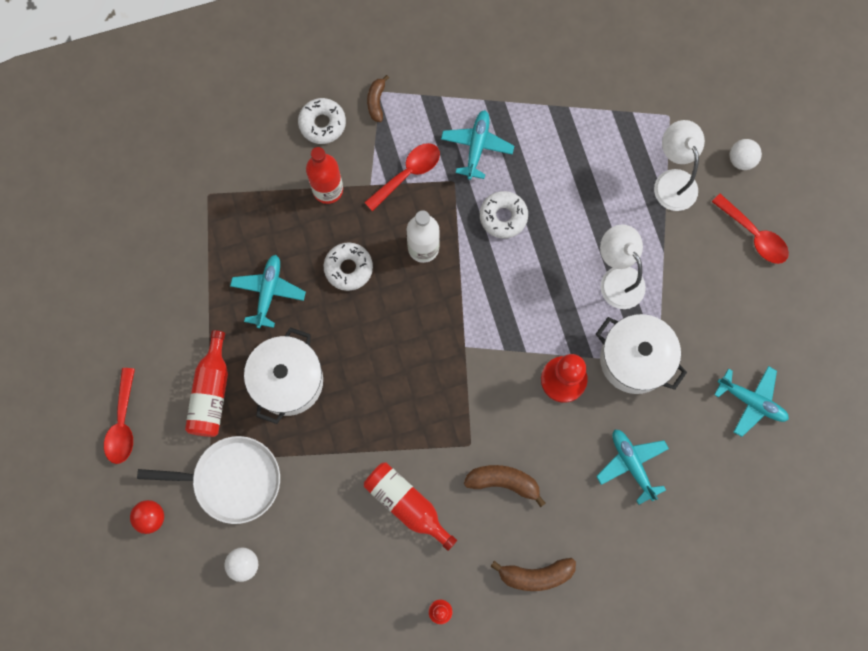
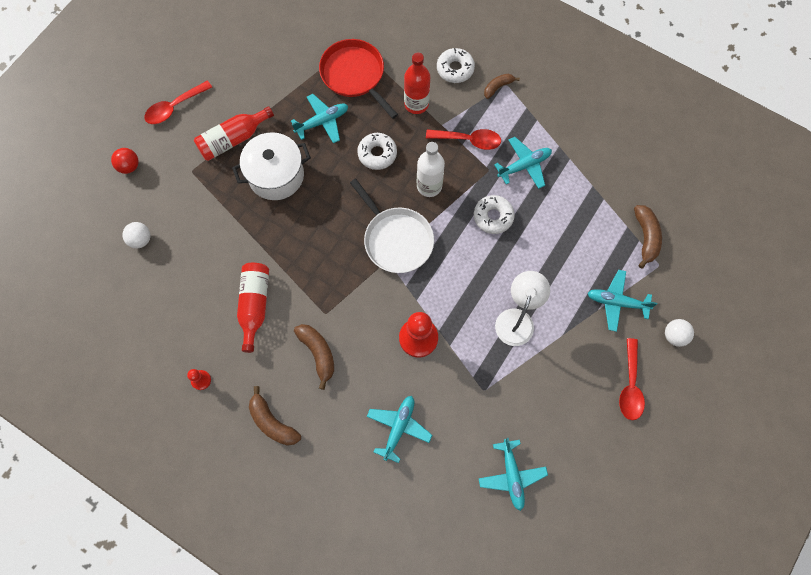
camera: 50 degrees right, 5 degrees down
white pan [137,436,280,524] -> white pan moved to [350,179,434,273]
white pot [596,314,687,394] -> none
white lamp [654,120,705,211] -> turquoise plane [587,270,657,332]
none -> red pan [319,39,398,119]
none -> brown banana [634,205,662,269]

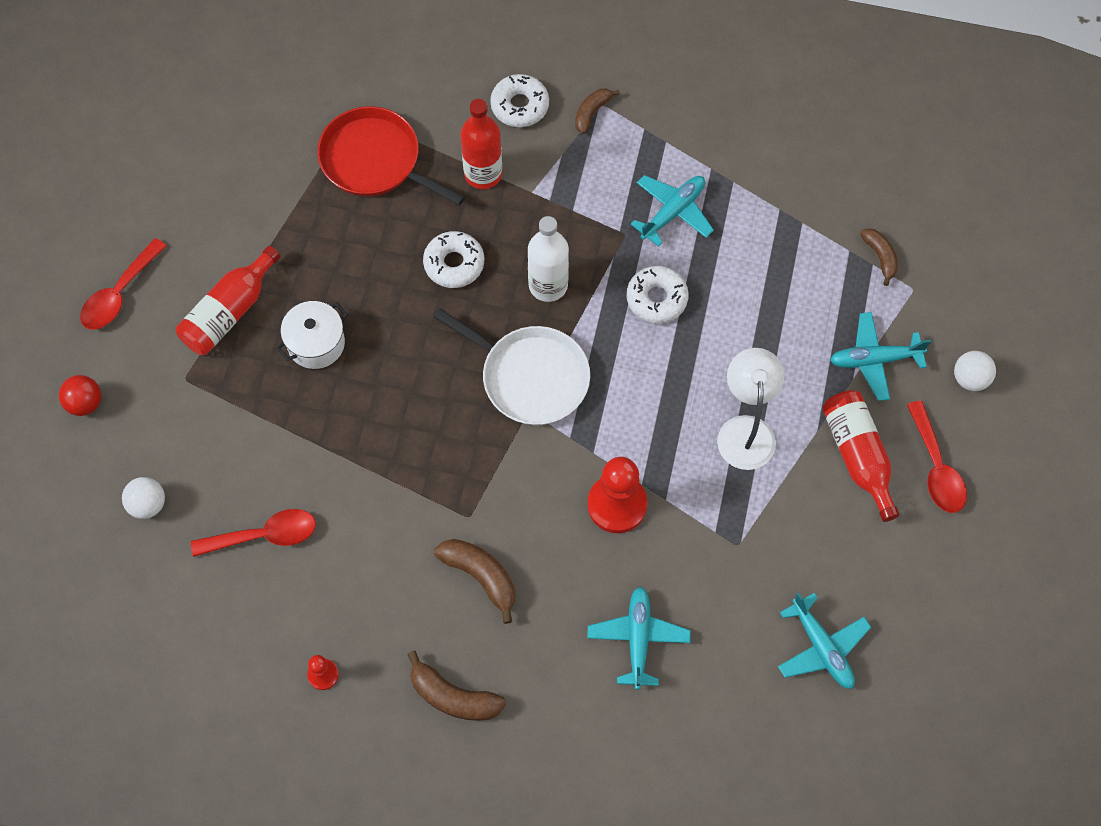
camera: 20 degrees left, 5 degrees down
white pot [232,132,311,200] -> white pot [276,301,348,369], size x0.66
red bottle [237,263,269,353] -> red bottle moved to [822,390,900,522]
turquoise plane [291,94,348,143] -> none
red spoon [426,129,501,150] -> red spoon moved to [191,509,316,557]
brown banana [634,205,662,269] -> brown banana [860,228,898,286], size x0.65

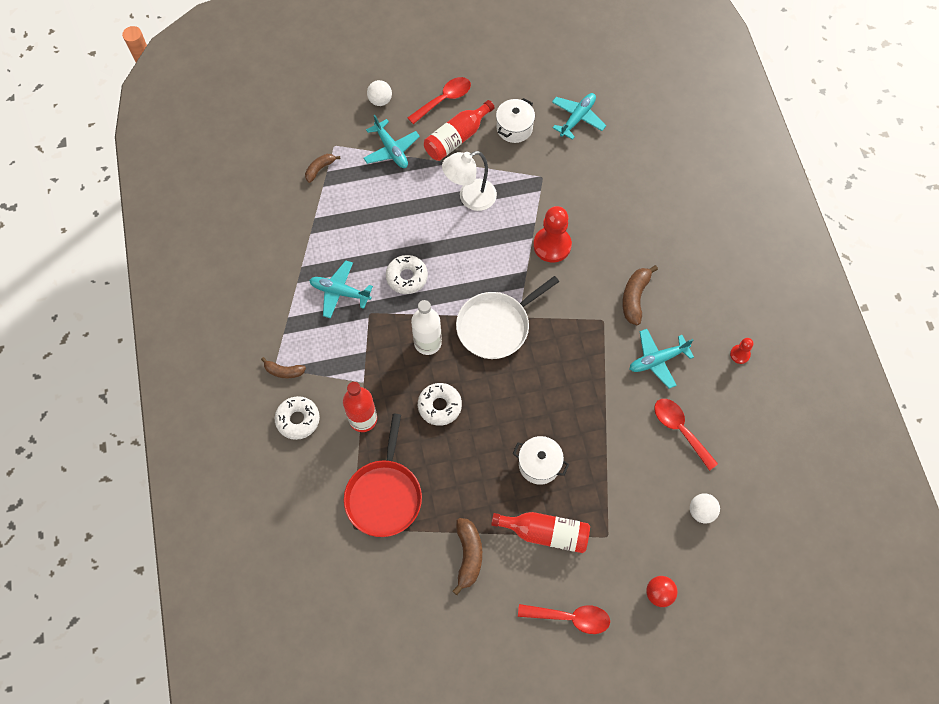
camera: 115 degrees left, 0 degrees up
brown banana [407,651,506,721] -> brown banana moved to [452,518,482,595]
white pan [434,308,590,425] -> white pan turned 135 degrees counterclockwise [456,276,559,359]
turquoise plane [587,587,691,690] -> turquoise plane moved to [630,329,694,389]
none -> white pot [496,98,535,143]

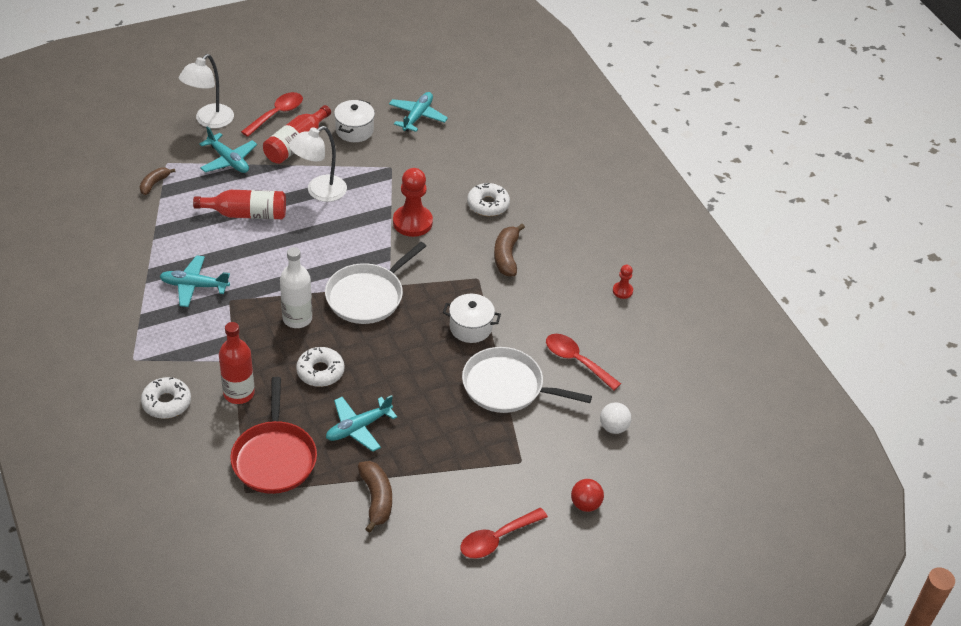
camera: 15 degrees left, 20 degrees down
brown banana [261,357,306,378] -> none
white ball [367,80,392,106] -> white lamp [179,54,234,128]
white donut [386,255,428,294] -> white donut moved to [467,183,510,216]
red bottle [491,512,590,553] -> red bottle moved to [193,190,286,219]
white pot [513,436,569,485] -> white pot moved to [443,294,501,343]
red spoon [518,604,610,634] -> red spoon turned 150 degrees clockwise [460,508,548,559]
turquoise plane [630,329,694,389] -> turquoise plane moved to [326,395,397,452]
none -> white pan [462,347,592,413]

